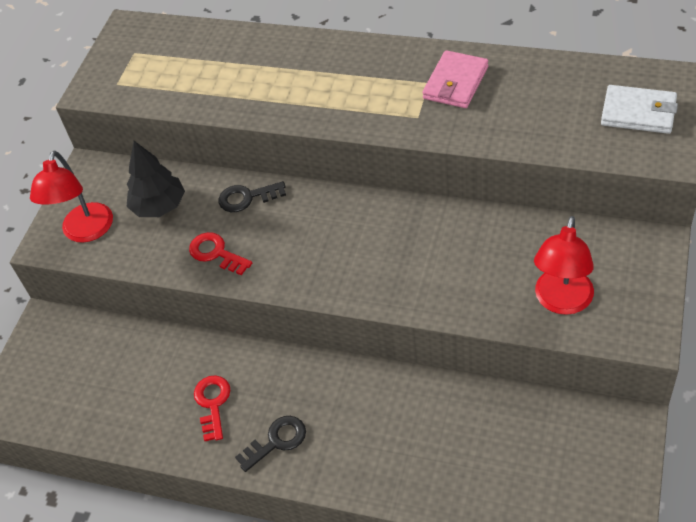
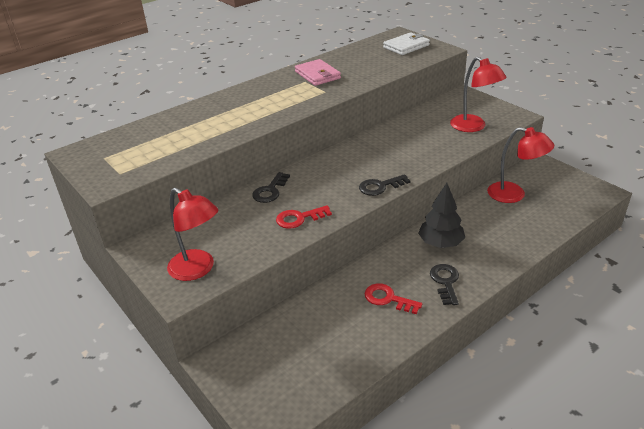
camera: 60 degrees left, 15 degrees down
black tree [127,141,185,217] -> black tree moved to [418,183,465,248]
none -> black key [359,174,410,196]
none -> red lamp [487,127,555,203]

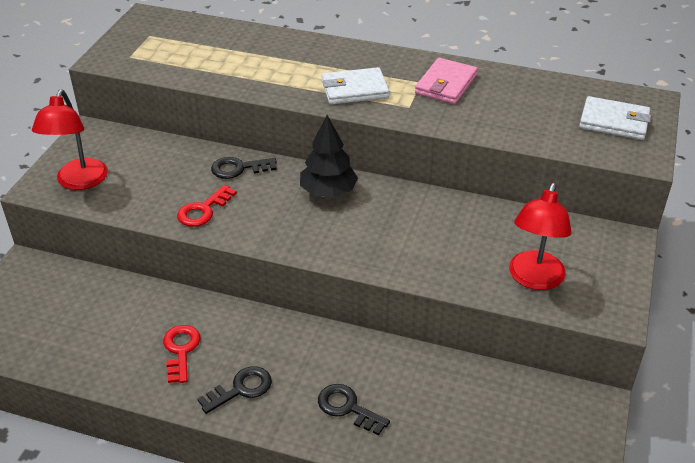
camera: 55 degrees right, 5 degrees up
red key [276,205,332,229] -> red key turned 90 degrees counterclockwise [177,185,237,227]
black key [359,174,410,196] -> black key moved to [318,384,390,436]
black tree [418,183,465,248] -> black tree moved to [300,115,358,198]
red lamp [487,127,555,203] -> none
none -> white wallet [322,67,389,105]

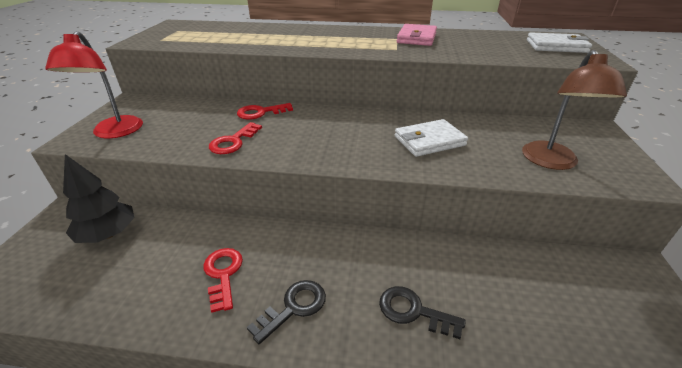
camera: 10 degrees left, 5 degrees down
black key [211,157,277,179] -> red key [237,103,293,120]
black tree [300,115,358,198] -> black tree moved to [63,154,135,243]
white wallet [322,67,389,105] -> white wallet moved to [395,119,468,157]
red lamp [509,183,571,290] -> brown lamp [522,50,627,170]

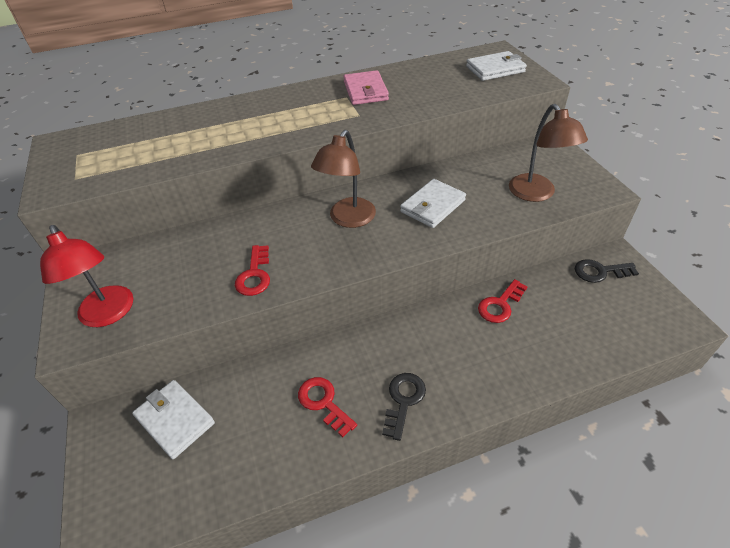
camera: 25 degrees left, 10 degrees up
black tree [63,154,135,243] -> white wallet [132,380,215,459]
red key [237,103,293,120] -> red key moved to [478,279,527,323]
black key [379,286,466,339] -> black key moved to [575,259,639,283]
none -> brown lamp [311,130,376,228]

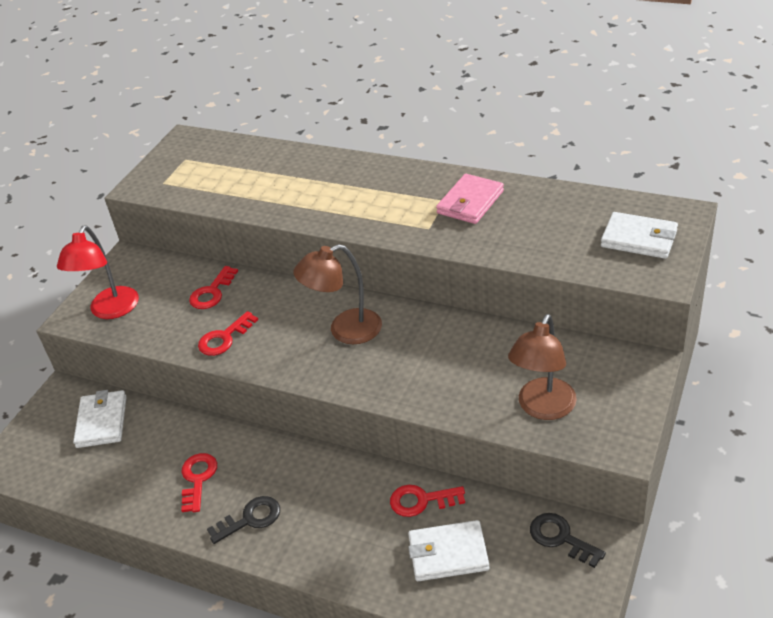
camera: 45 degrees right, 5 degrees down
white wallet [400,179,466,228] -> white wallet moved to [408,520,490,581]
none -> red key [189,266,238,309]

